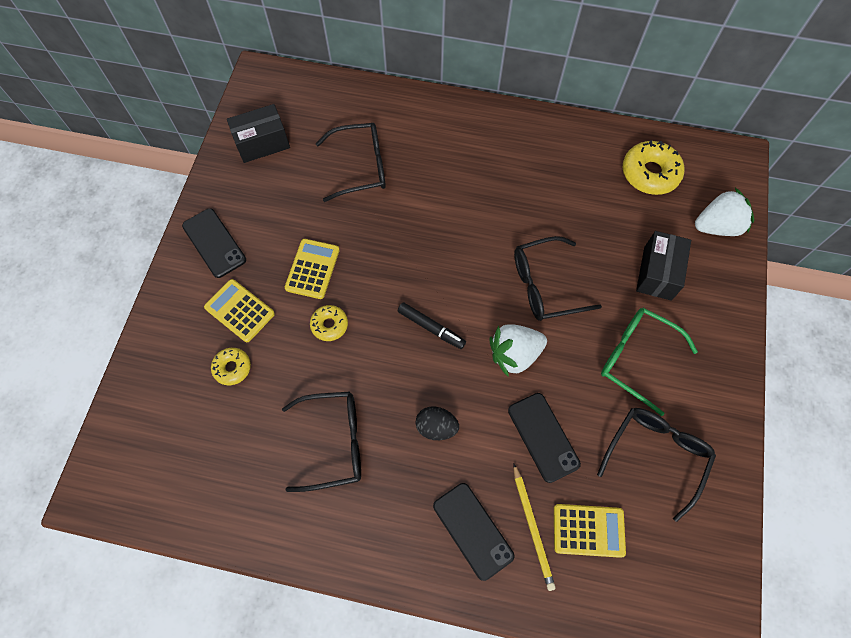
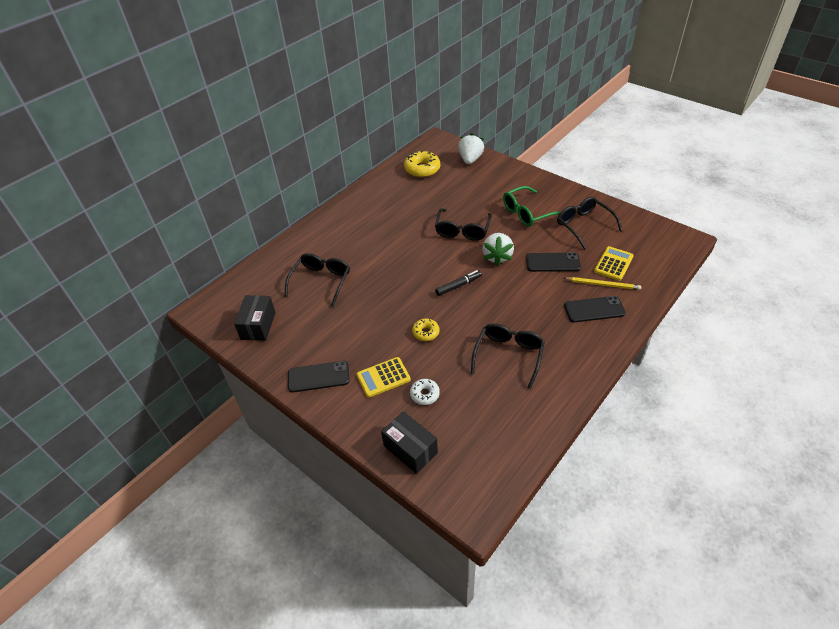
camera: 60 degrees left, 20 degrees down
yellow donut [211,348,251,385] -> white donut [410,379,440,405]
yellow calculator [285,239,340,299] -> none
black egg [415,407,459,440] -> none
black box [636,231,691,301] -> black box moved to [381,411,438,474]

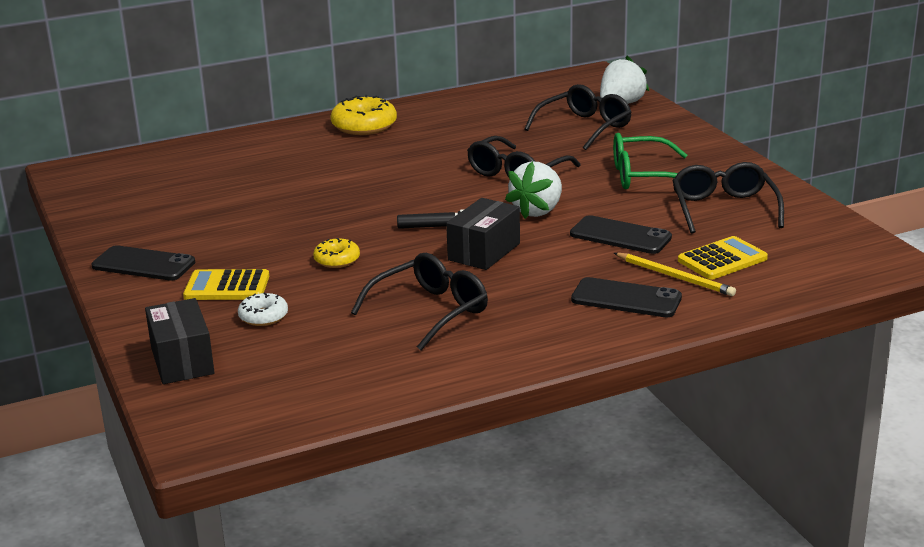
camera: 25 degrees right, 20 degrees down
black box [234,295,276,341] -> black box moved to [446,198,520,270]
black glasses [285,253,350,307] -> black glasses moved to [524,84,631,150]
yellow donut [404,150,440,178] -> yellow donut moved to [330,95,397,135]

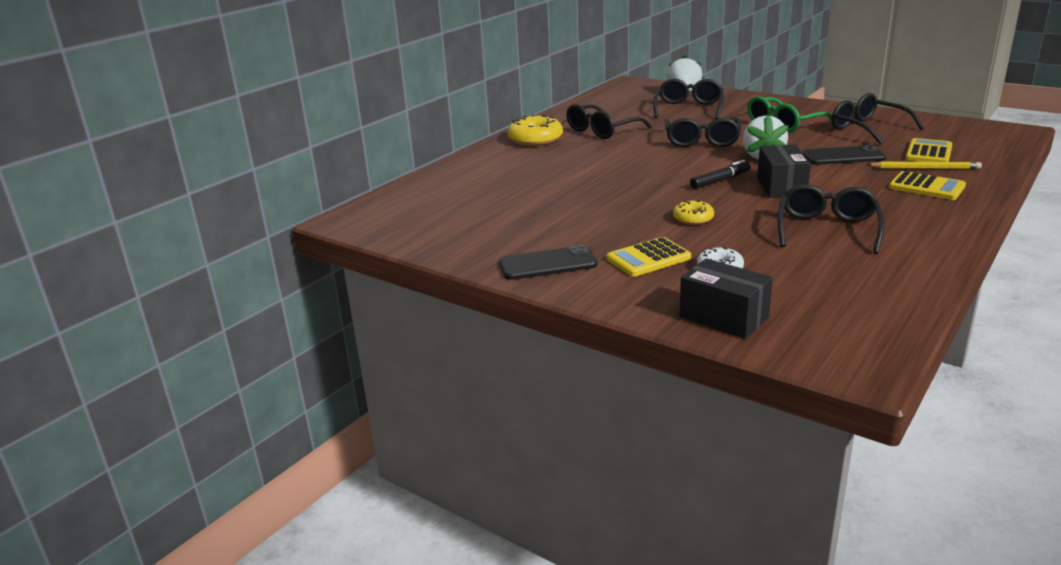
camera: 30 degrees left, 0 degrees up
black phone [571,277,682,317] -> yellow calculator [889,171,966,200]
none -> black glasses [566,104,652,139]

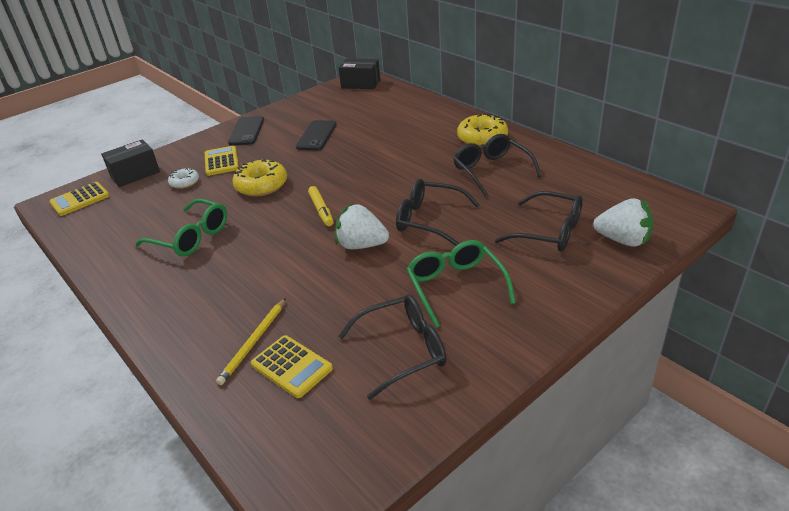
camera: 105 degrees right, 10 degrees up
yellow donut [673,200,714,225] -> yellow donut [232,159,287,197], size x1.75
black marker [690,160,750,189] -> yellow marker [308,186,334,226]
black box [757,145,811,198] -> black box moved to [338,58,380,89]
black glasses [778,184,885,254] -> green glasses [135,199,227,256]
black phone [803,145,886,165] -> black phone moved to [296,120,337,150]
yellow calculator [889,171,966,200] -> yellow calculator moved to [49,182,110,216]

